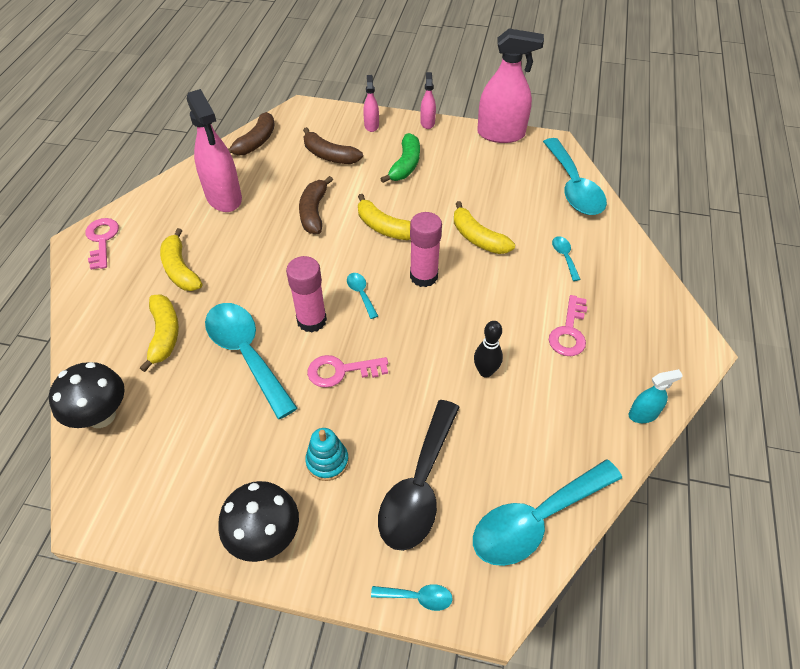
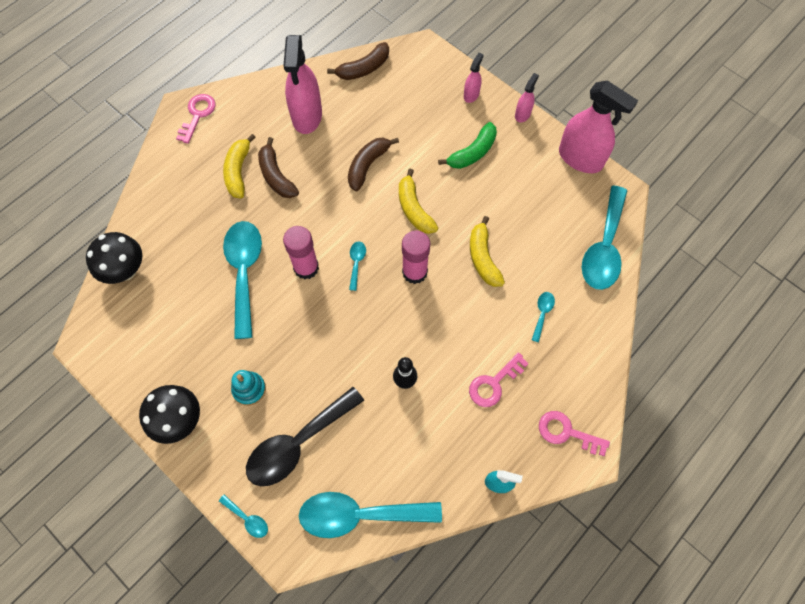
camera: 30 degrees right, 15 degrees up
yellow banana [140,294,179,372] -> none
brown banana [303,127,363,164] -> brown banana moved to [258,137,299,198]
pink key [307,355,388,388] -> pink key moved to [539,411,610,456]

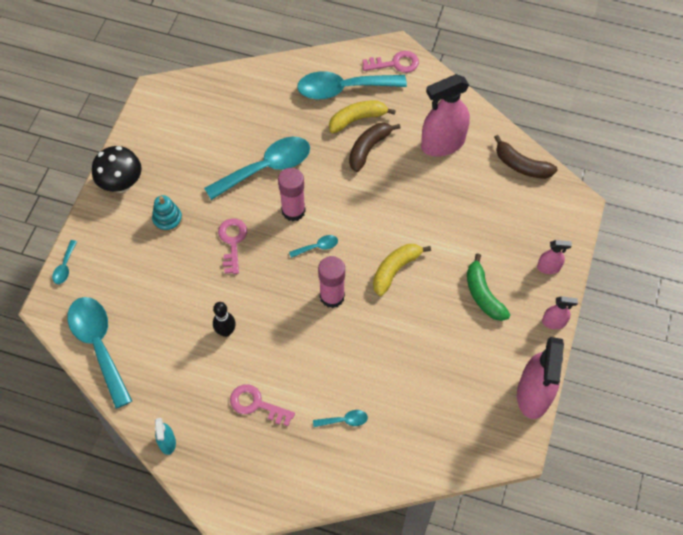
camera: 65 degrees right, 5 degrees down
black mushroom [86,232,143,284] -> none
black spoon [246,387,364,486] -> none
brown banana [348,138,399,191] -> none
green banana [438,122,497,169] -> green banana turned 45 degrees clockwise [467,253,510,321]
yellow banana [470,216,505,287] -> none
pink key [539,411,610,456] -> pink key moved to [218,218,247,274]
turquoise spoon [582,186,627,290] -> turquoise spoon moved to [297,71,407,99]

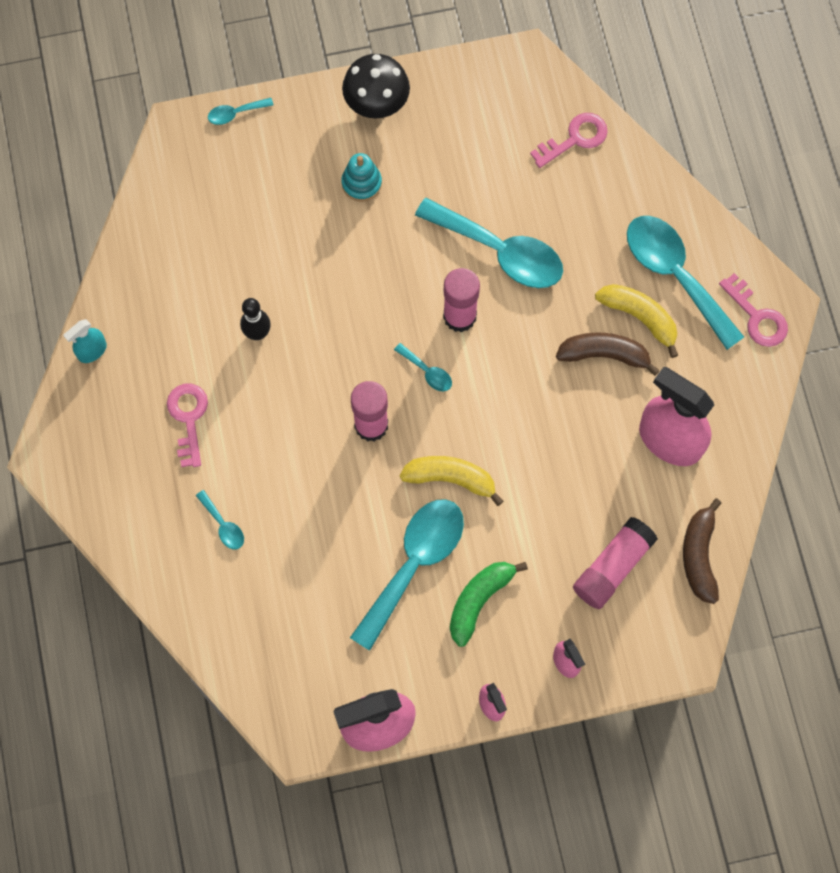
camera: 60 degrees right, 10 degrees up
turquoise spoon [67,297,132,409] -> turquoise spoon moved to [350,499,464,651]
pink key [218,218,247,274] -> pink key moved to [530,113,608,168]
none -> pink glue stick [573,517,658,609]

